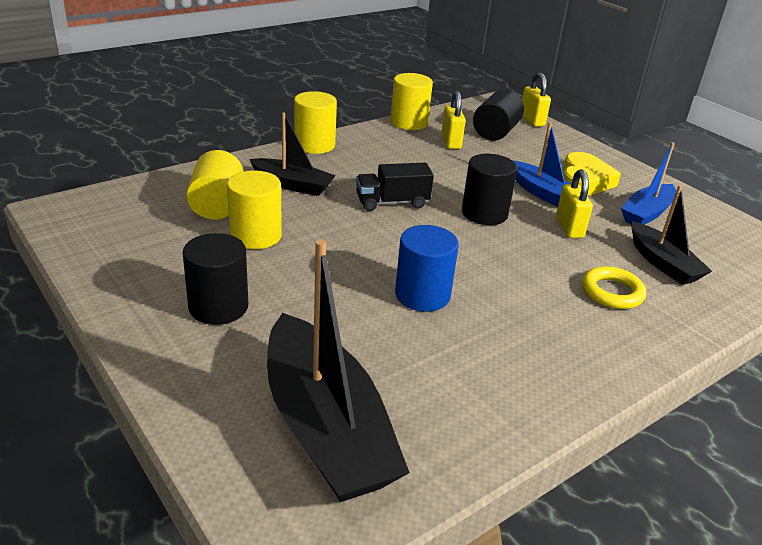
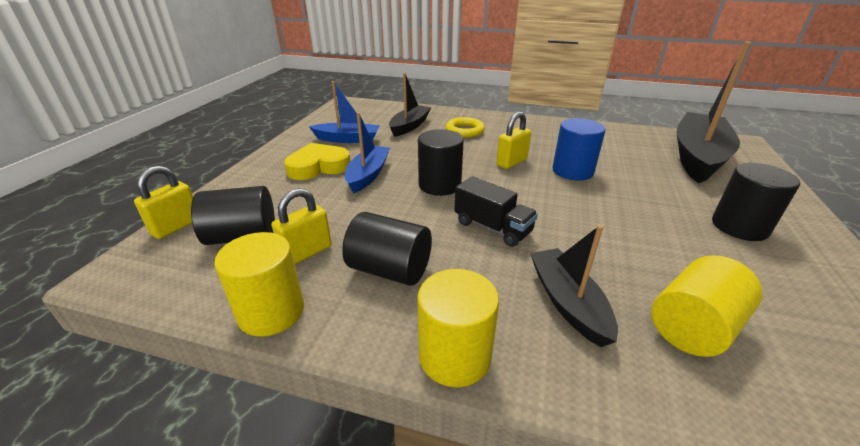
camera: 125 degrees left, 0 degrees up
yellow cylinder [227,171,282,249] -> none
yellow padlock [556,169,593,238] -> yellow padlock moved to [496,112,531,169]
none -> black cylinder [342,212,432,286]

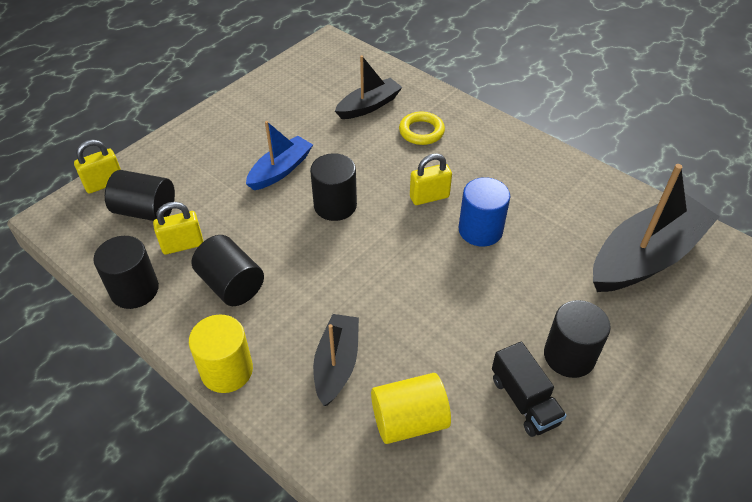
camera: 25 degrees right, 15 degrees up
yellow cylinder [214,232,304,337] -> black cylinder [93,236,159,309]
yellow heart [284,143,350,180] -> none
blue boat [309,81,380,143] -> none
black truck [454,176,538,247] -> black truck moved to [492,342,567,437]

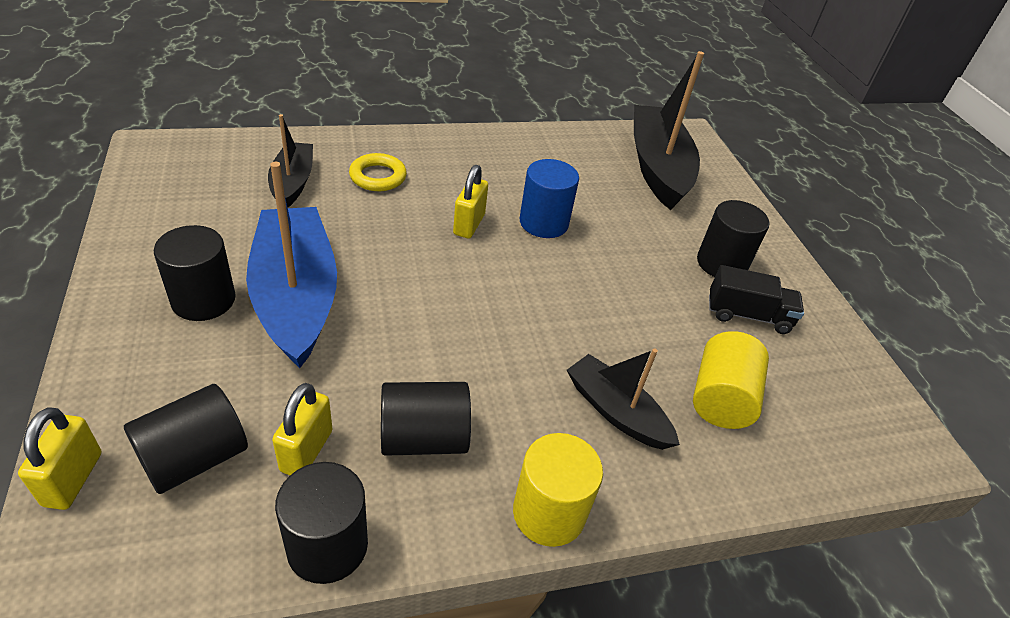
camera: 60 degrees left, 5 degrees down
blue boat [246,121,313,190] -> blue boat [246,162,337,368], size x1.77
black cylinder [310,153,357,221] -> black cylinder moved to [154,225,236,321]

